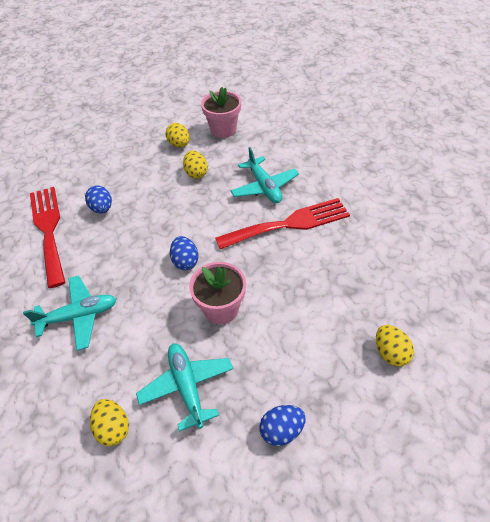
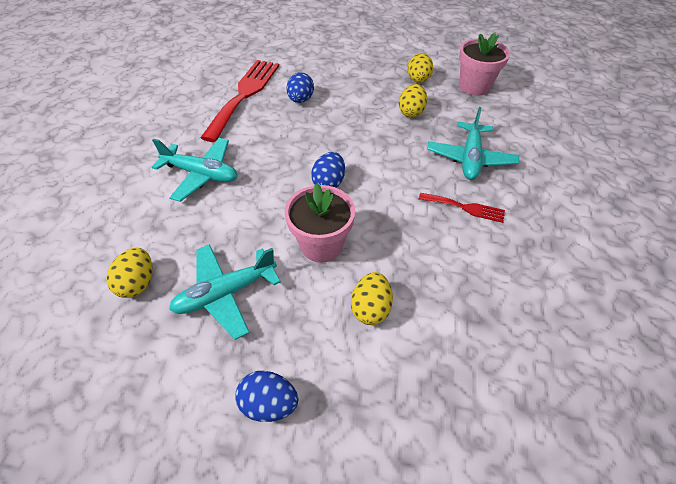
camera: 35 degrees right, 0 degrees up
turquoise plane [136,344,233,432] -> turquoise plane turned 135 degrees counterclockwise [169,244,281,340]
red fork [215,198,350,249] -> red fork [419,193,505,223], size x0.49
yellow egg [376,325,414,367] -> yellow egg moved to [351,272,393,325]

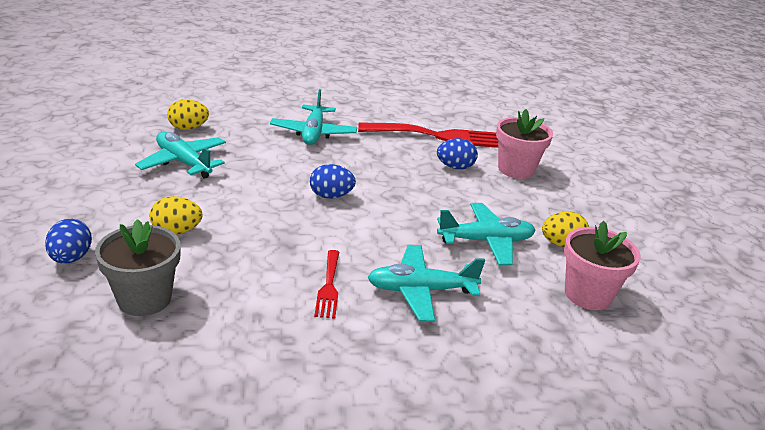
camera: 70 degrees right, 20 degrees down
blue egg [235,371,298,422] -> blue egg moved to [45,219,92,264]
pink flower pot [285,183,355,263] -> pink flower pot moved to [496,109,553,179]
yellow egg [399,84,427,117] -> turquoise plane [437,203,536,265]
none -> grey flower pot [95,219,181,316]

